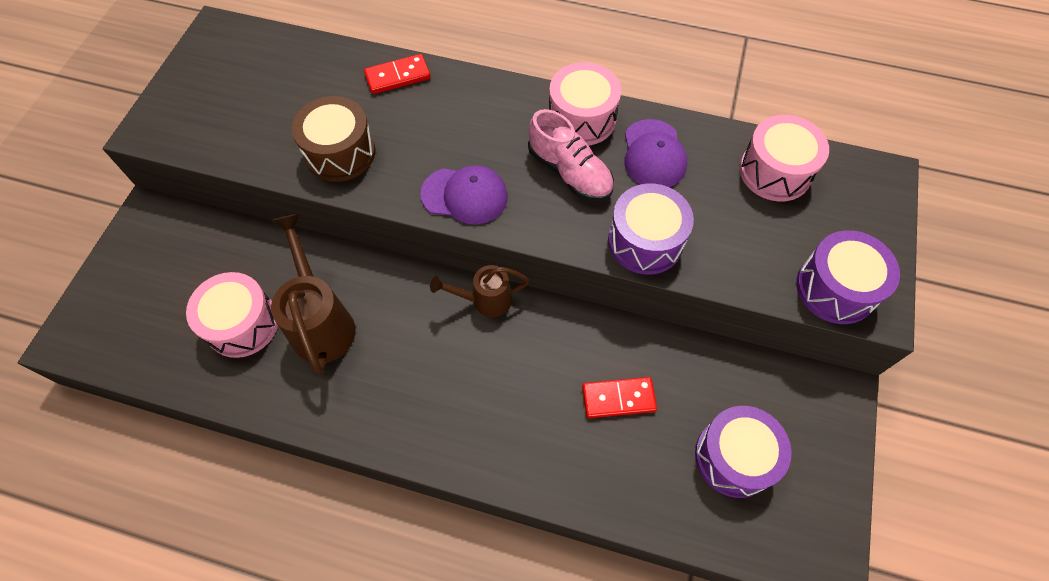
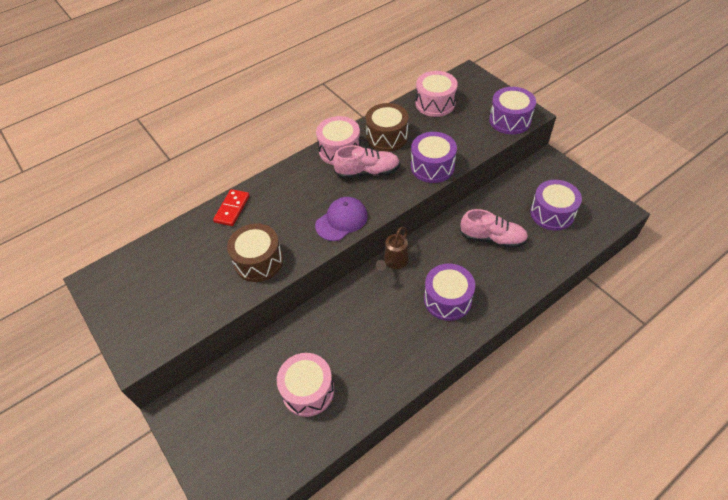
camera: 50 degrees left, 10 degrees down
brown watering can [271,213,356,374] -> none
red domino [582,377,657,418] -> pink shoe [460,209,528,248]
purple cap [624,119,687,187] -> brown drum [365,103,408,152]
none -> purple drum [424,264,475,321]

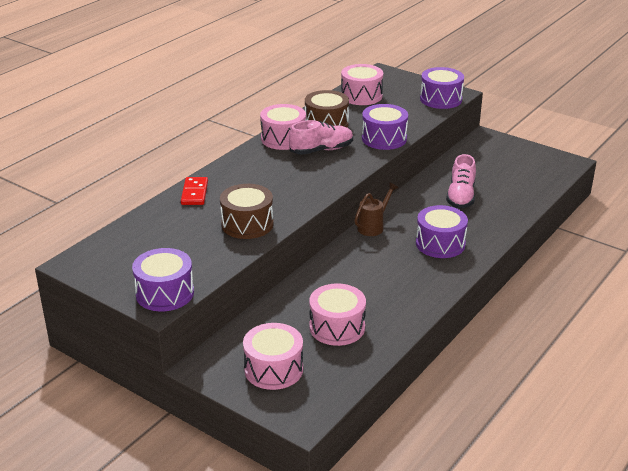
camera: 20 degrees left, 20 degrees down
purple cap [315,197,368,241] -> none
brown watering can [376,227,409,271] -> brown watering can turned 150 degrees counterclockwise [354,182,398,236]
pink shoe [460,209,528,248] -> pink shoe turned 105 degrees clockwise [446,154,476,209]
purple drum [530,180,582,231] -> purple drum moved to [132,248,194,312]
none -> pink drum [243,323,303,390]

